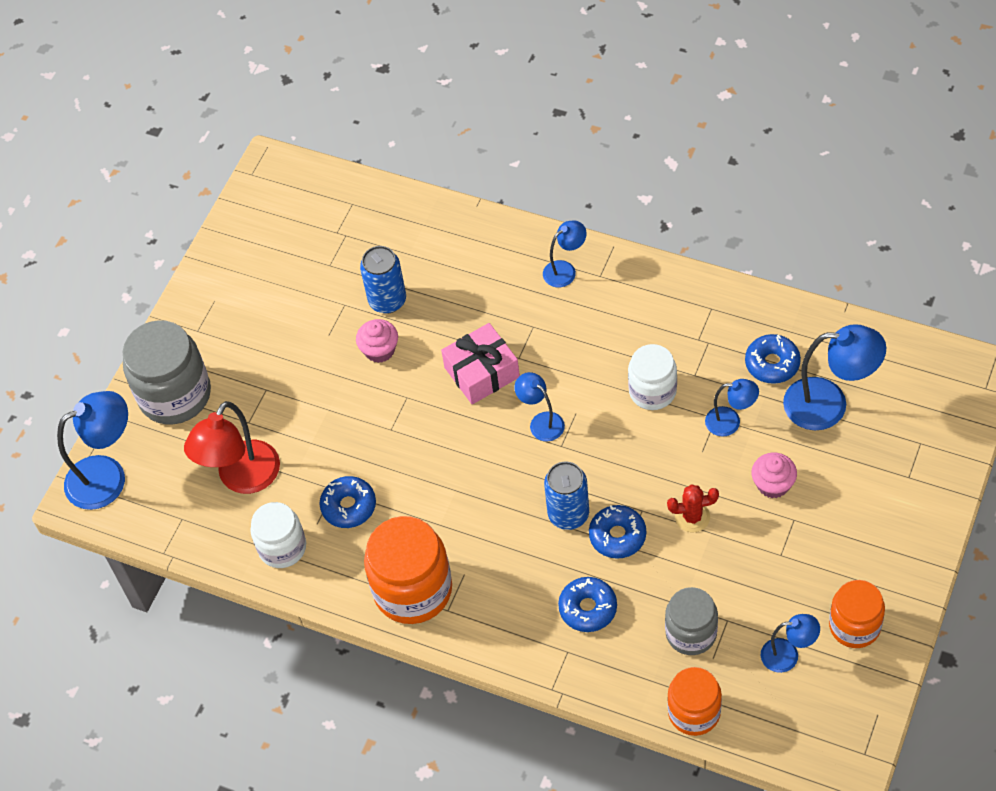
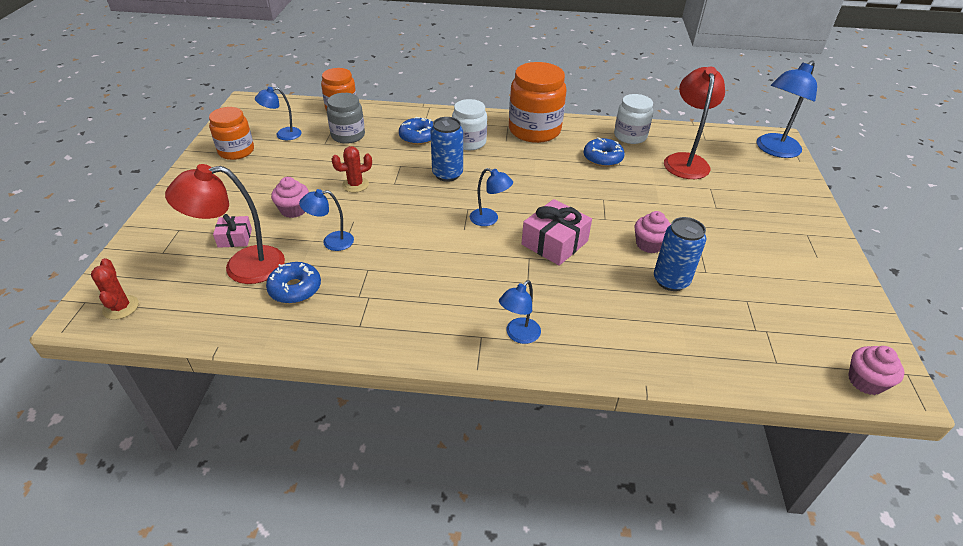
camera: 155 degrees right, 15 degrees down
grey jar [122,320,211,425] -> none
blue donut [589,505,646,559] -> none
white jar [628,344,677,410] -> white jar moved to [452,99,487,150]
blue lamp [783,324,886,430] -> red lamp [165,164,285,284]
none -> red cactus [91,258,139,320]
none -> pink gift [213,214,252,248]
none -> pink cupcake [848,346,905,395]

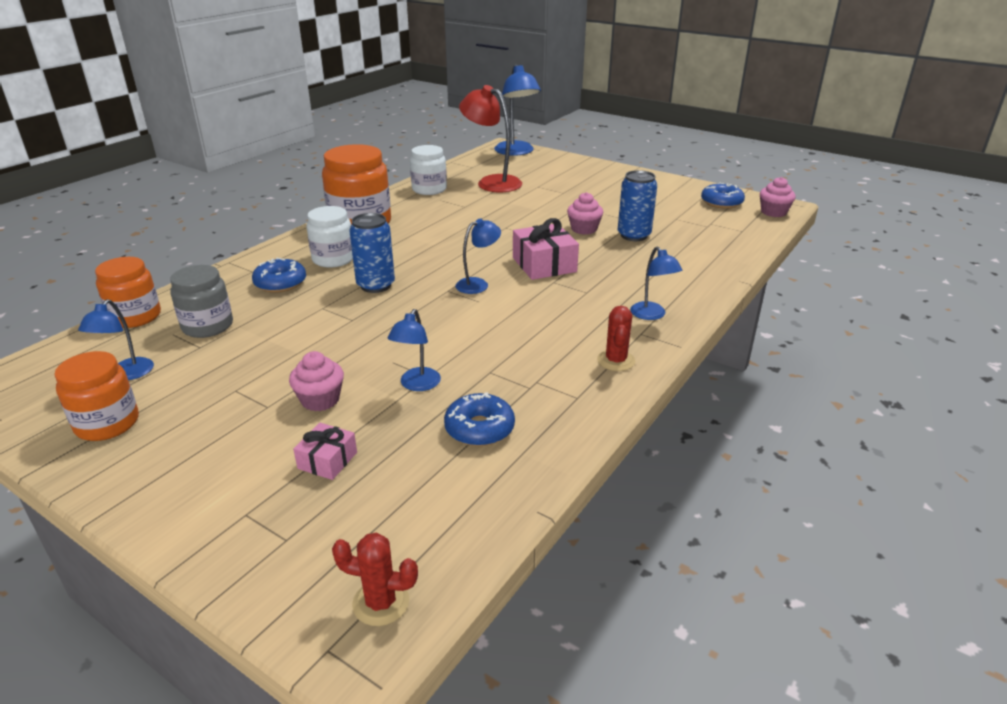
camera: 60 degrees left, 10 degrees down
red lamp [165,164,285,284] -> none
red cactus [331,146,372,192] -> red cactus moved to [597,306,635,371]
blue donut [583,137,625,167] -> blue donut moved to [701,183,745,209]

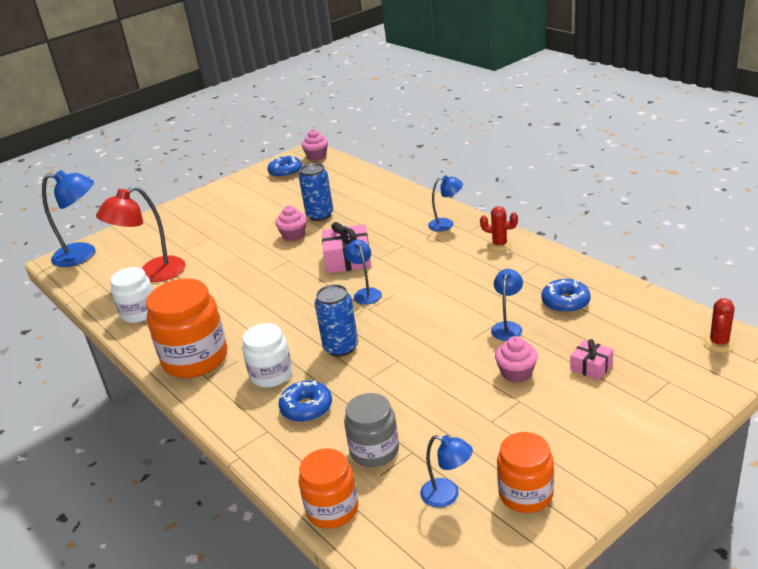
camera: 70 degrees left, 0 degrees up
blue lamp [388,309,441,391] -> blue lamp turned 105 degrees counterclockwise [491,269,523,341]

